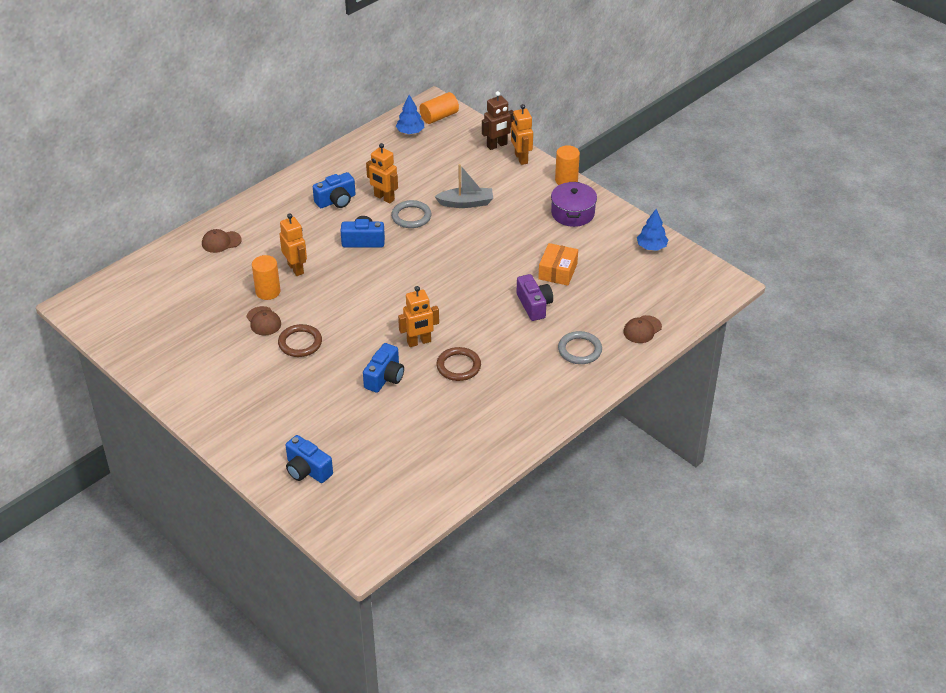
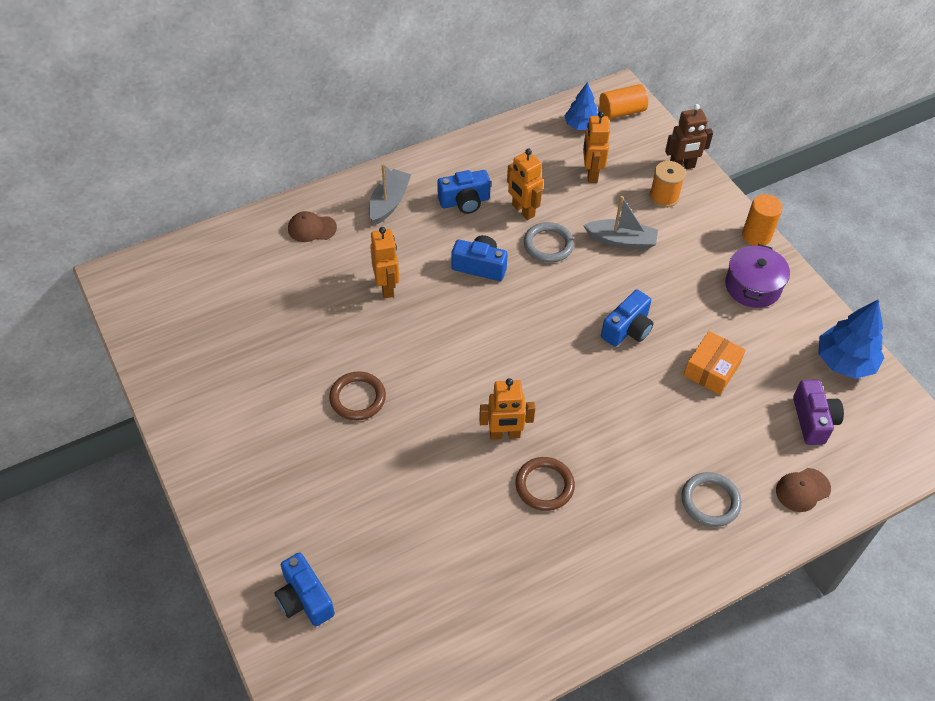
camera: 15 degrees right, 10 degrees up
brown cap [246,306,281,335] -> none
orange cylinder [252,255,281,300] -> none
blue camera [363,343,404,393] -> blue camera moved to [601,289,654,347]
orange robot [511,104,533,165] -> orange robot moved to [583,111,610,183]
purple camera [517,274,553,321] -> purple camera moved to [793,380,844,445]
blue tree [637,209,668,251] -> blue tree [818,300,884,379], size x1.54
none -> grey boat [369,164,411,225]
none -> orange spool [649,161,686,208]

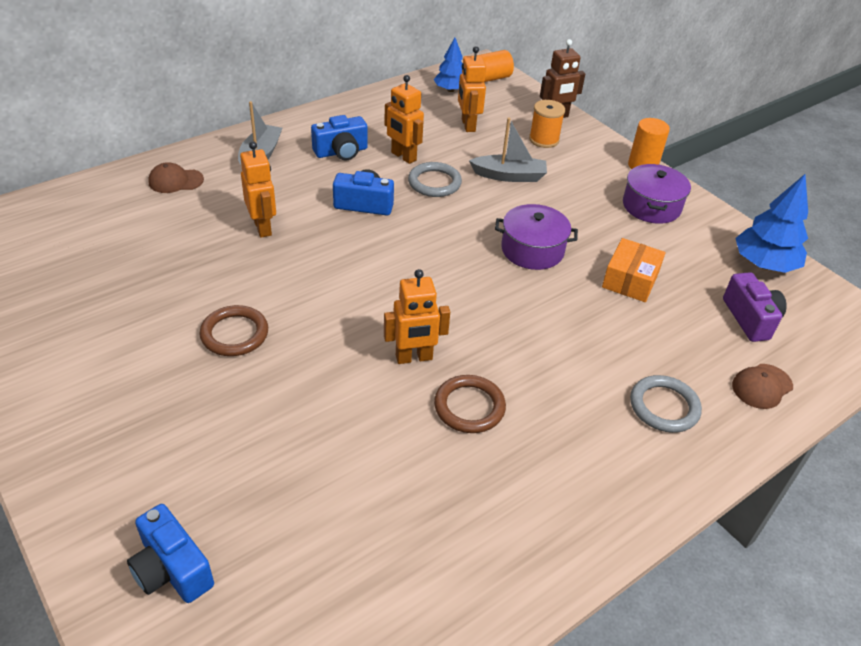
camera: 10 degrees left, 10 degrees down
blue camera [601,289,654,347] -> purple pot [495,204,578,270]

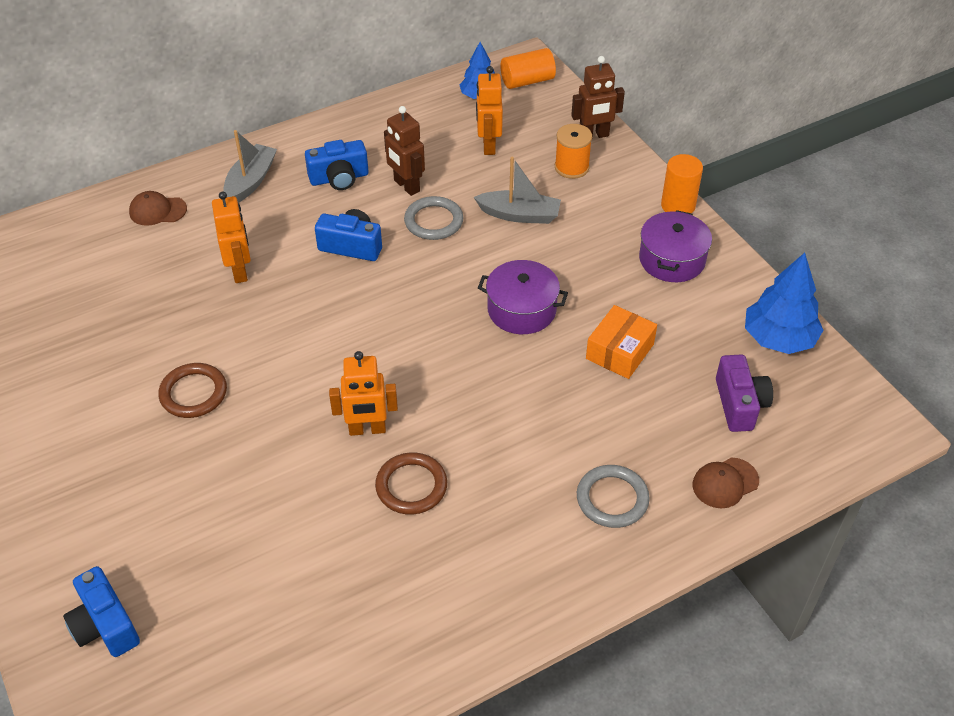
camera: 10 degrees right, 5 degrees up
orange robot [384,75,424,164] -> brown robot [384,106,425,196]

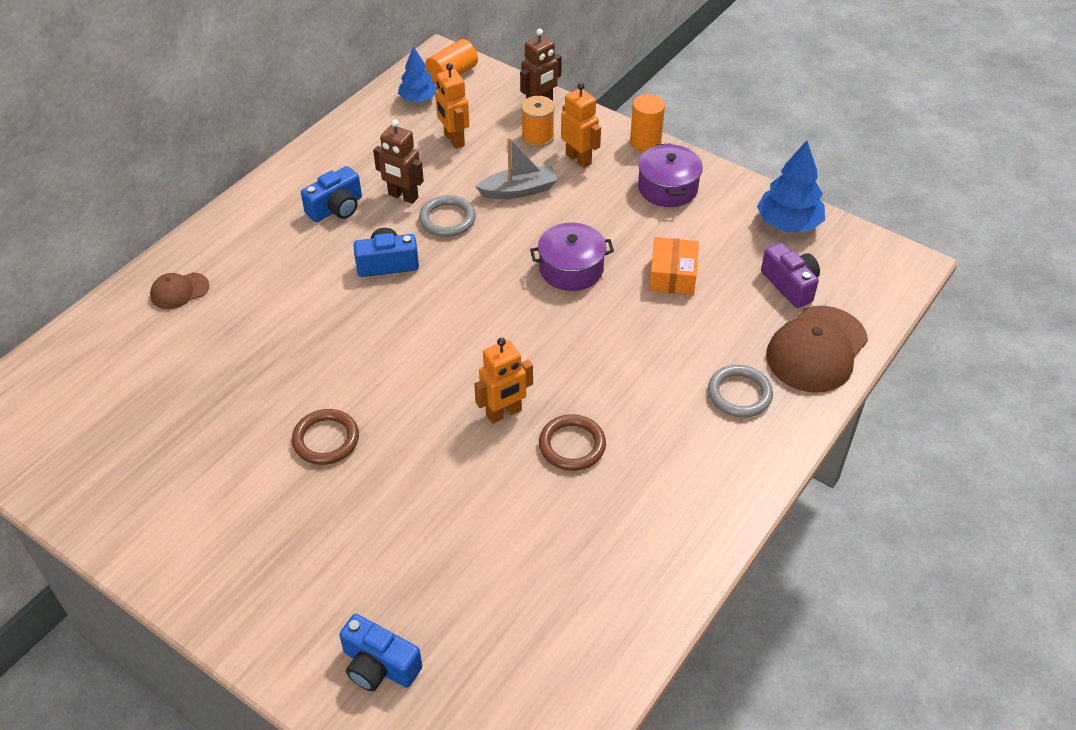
camera: 25 degrees left, 0 degrees up
orange robot [212,191,251,283] -> orange robot moved to [561,83,601,168]
grey boat [223,130,277,203] -> none
brown cap [693,458,759,508] -> brown cap [766,306,868,392], size x1.94

